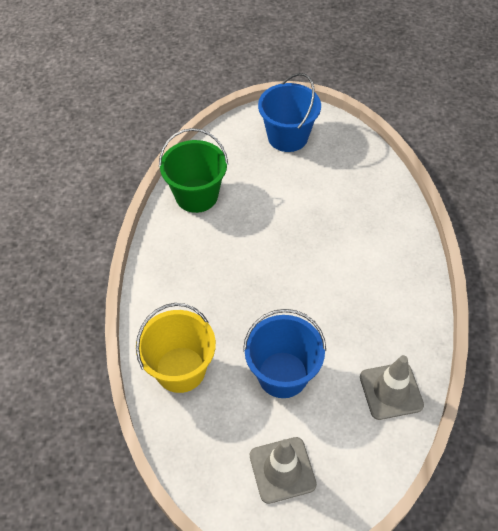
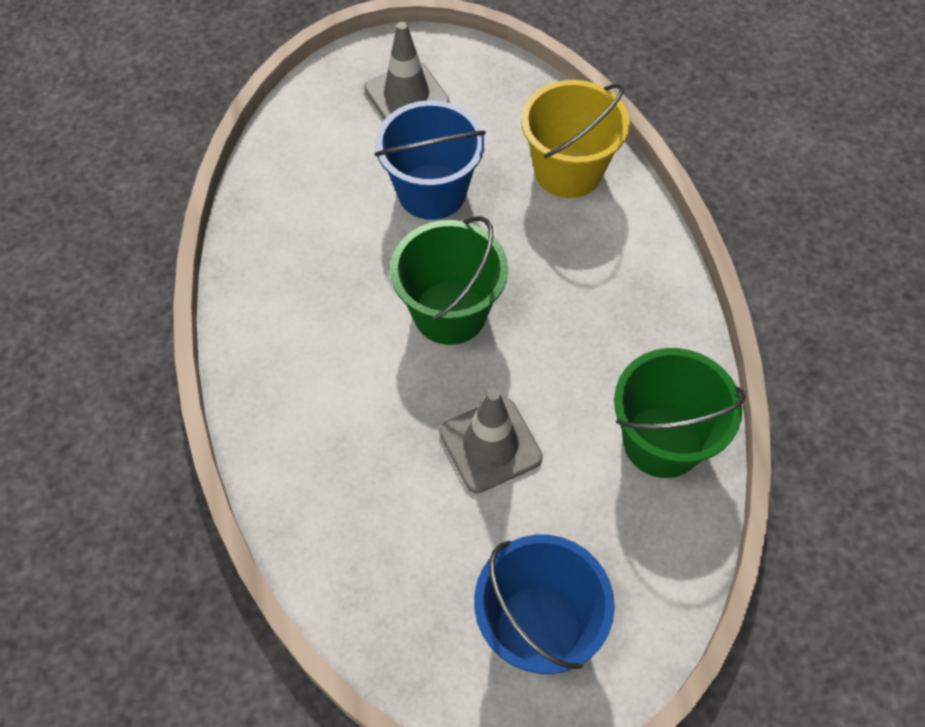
camera: 165 degrees right, 5 degrees up
grey traffic cone [360,355,424,420] -> grey traffic cone moved to [439,389,543,493]
none -> green bucket [390,216,508,345]

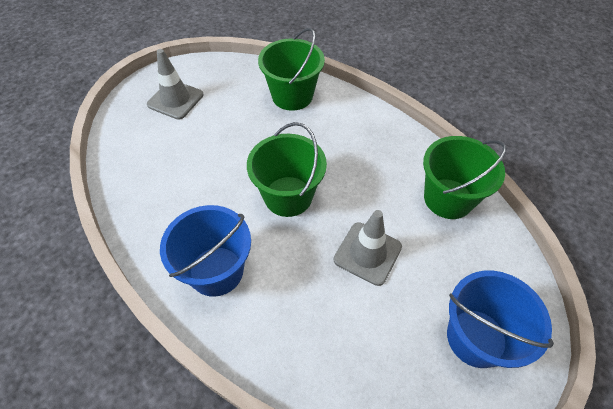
camera: 35 degrees left, 5 degrees down
blue bucket [375,100,486,220] -> blue bucket moved to [160,205,251,297]
yellow bucket [521,80,630,198] -> green bucket [258,28,325,111]

